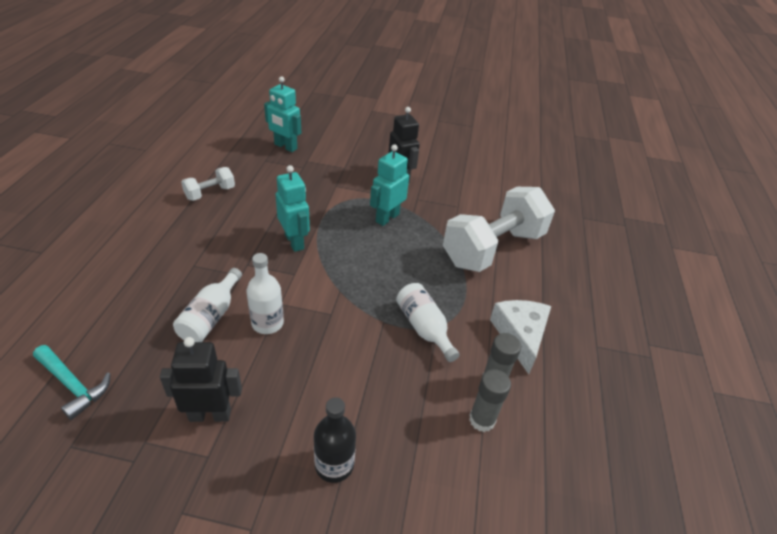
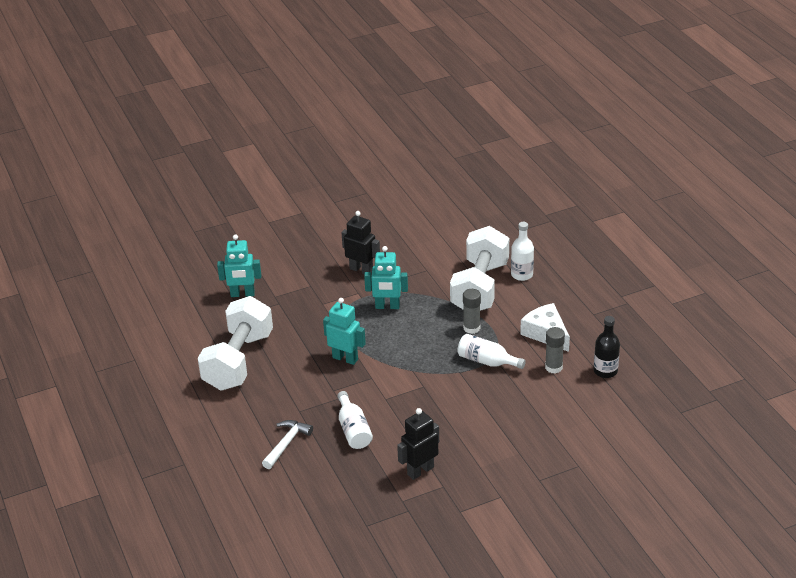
camera: 30 degrees left, 5 degrees down
turquoise hammer [33,345,111,420] -> none
white dumbbell [181,167,235,201] -> white dumbbell [198,296,273,391], size x2.21
white bottle [246,253,284,334] -> white bottle moved to [511,222,534,281]
black bottle [314,397,356,483] -> black bottle moved to [594,316,620,378]
turquoise robot [370,144,409,226] -> turquoise robot turned 90 degrees counterclockwise [364,246,408,309]
grey glue stick [469,369,511,432] -> grey glue stick moved to [463,289,481,334]
none -> white hammer [262,420,313,469]

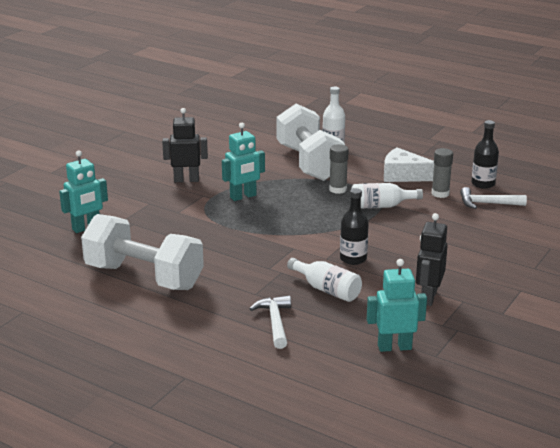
camera: 35 degrees left, 10 degrees down
white dumbbell [198,296,273,391] -> white dumbbell turned 45 degrees counterclockwise [81,214,204,290]
turquoise robot [323,298,366,365] -> turquoise robot moved to [367,259,427,352]
none -> black bottle [340,188,369,265]
none -> white hammer [460,187,527,209]

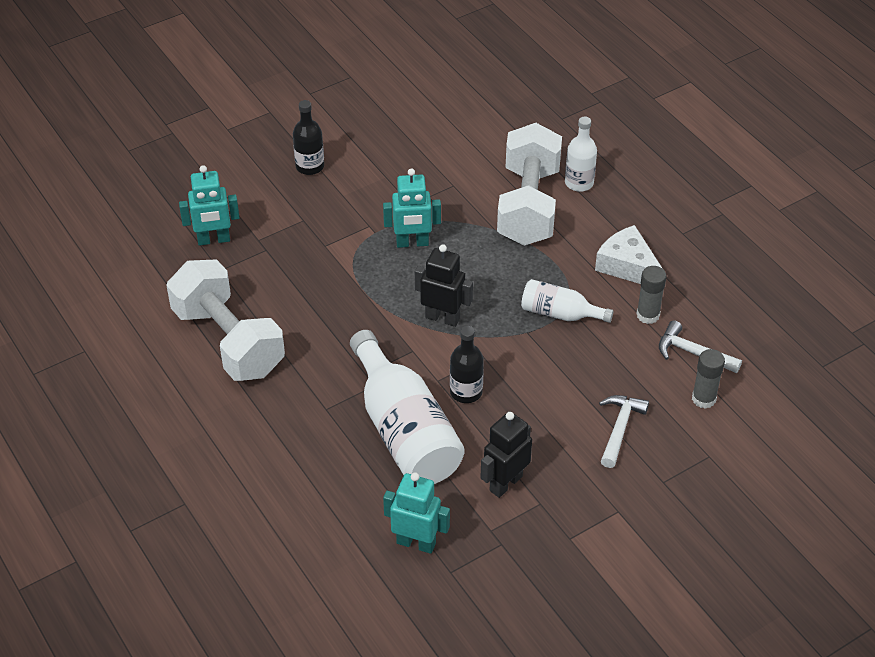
camera: 25 degrees right, 20 degrees up
black robot [162,108,208,182] -> black robot moved to [415,244,473,327]
white hammer [249,296,291,349] -> white hammer moved to [599,395,649,468]
white bottle [287,258,362,302] -> white bottle [350,330,464,484], size x1.91
grey glue stick [329,144,349,194] -> grey glue stick moved to [692,349,725,409]
black bottle [471,120,499,189] -> black bottle moved to [293,100,324,175]

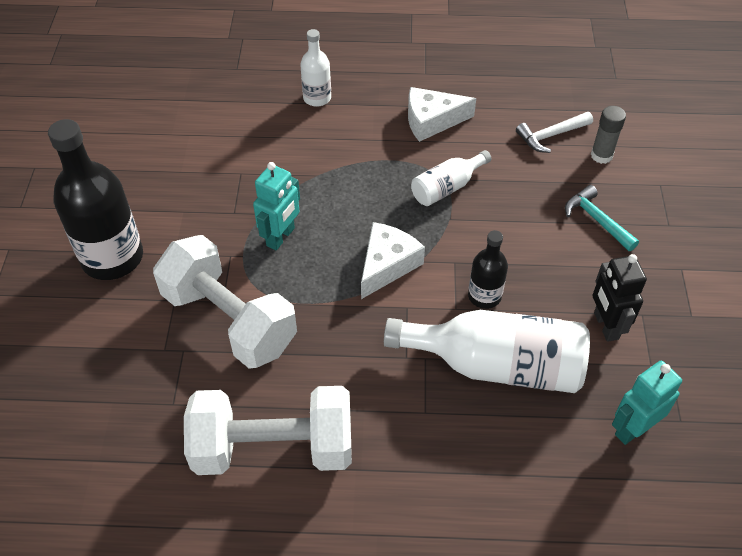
camera: 55 degrees left, 5 degrees up
turquoise robot [179,165,240,246] -> none
black bottle [293,100,324,175] -> black bottle [48,119,143,280], size x1.91
black robot [415,244,473,327] -> white cheese [361,222,425,299]
white dumbbell [497,123,562,246] -> white dumbbell moved to [153,235,297,369]
white hammer [599,395,649,468] -> turquoise hammer [565,185,639,251]
grey glue stick [637,266,667,324] -> none

